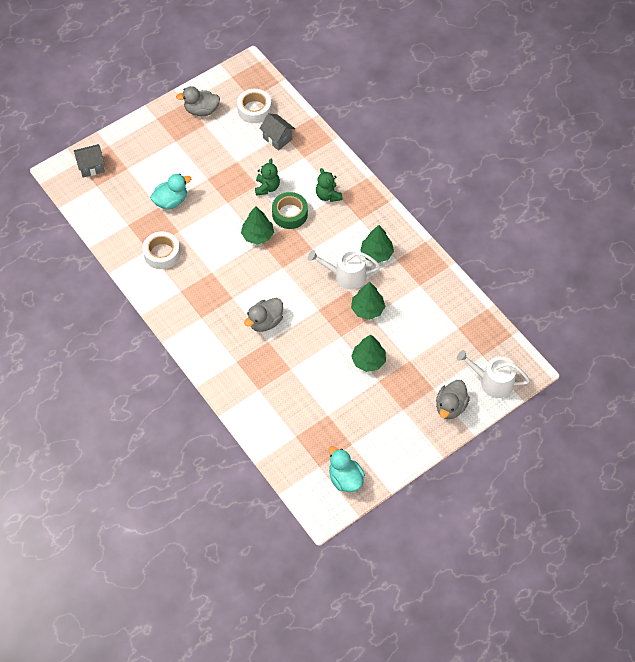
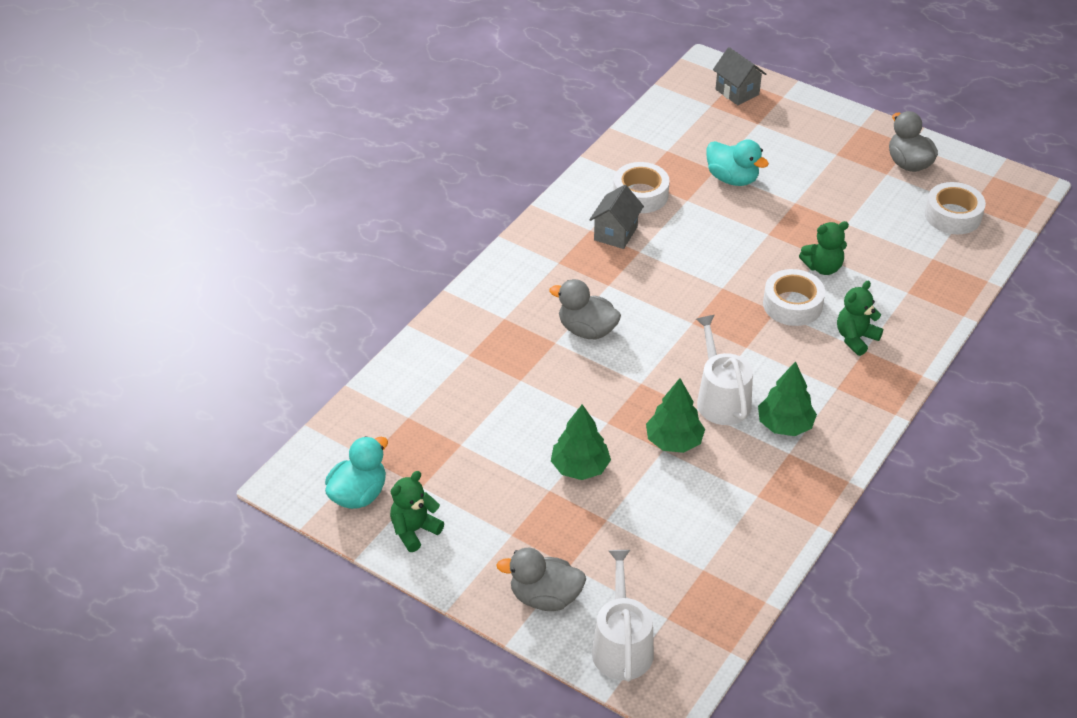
camera: 70 degrees right, 15 degrees down
green tree [241,206,274,245] -> none
grey house [259,113,295,151] -> grey house moved to [589,185,644,249]
green tape [272,192,308,229] -> white tape [763,269,825,326]
none -> green teddy bear [390,471,444,552]

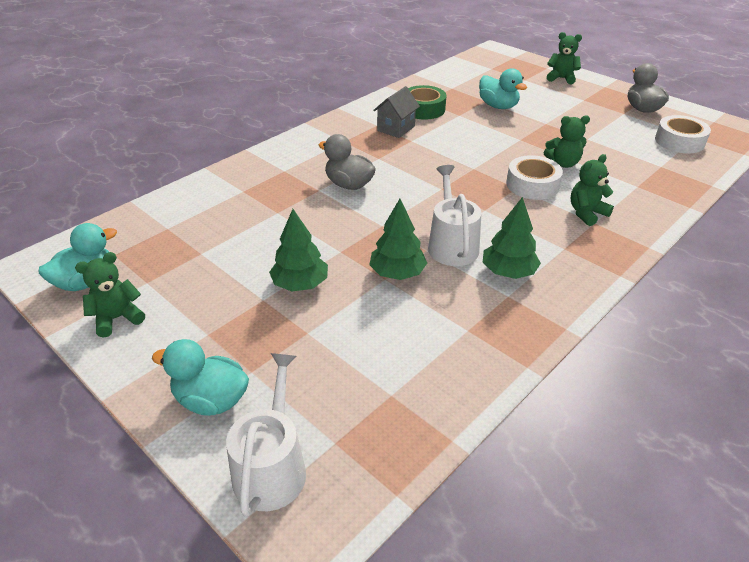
camera: 10 degrees right, 5 degrees down
grey duck [497,548,586,611] -> turquoise duck [152,339,249,416]
white tape [613,162,670,213] -> green tape [408,85,447,119]
grey house [713,47,766,105] -> none
none -> green teddy bear [547,32,582,84]

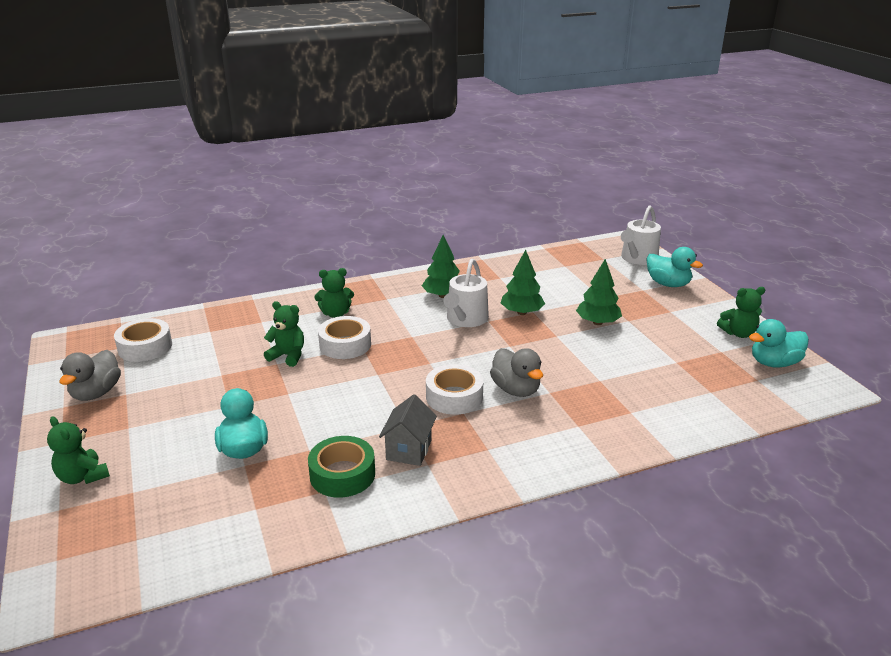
camera: 155 degrees left, 10 degrees down
grey house [373,86,420,138] -> grey house turned 45 degrees counterclockwise [379,394,437,466]
none -> white tape [426,364,483,415]

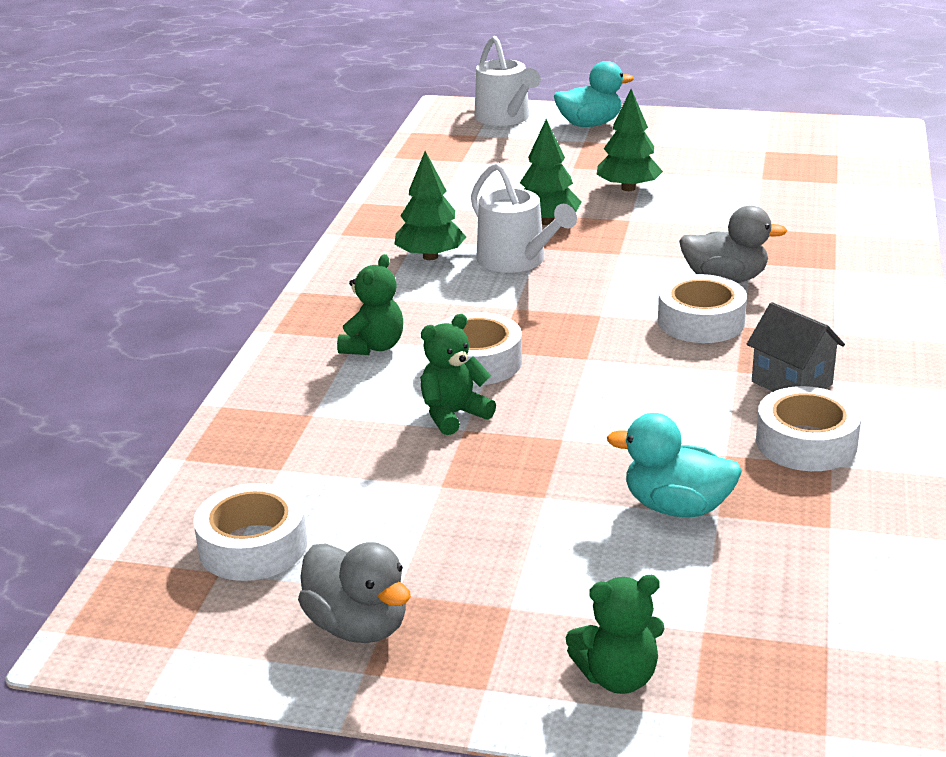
camera: 55 degrees left, 0 degrees up
green tape [308,436,375,498] -> white tape [756,386,861,471]
green teddy bear [717,287,765,338] -> none
turquoise duck [749,319,809,367] -> none

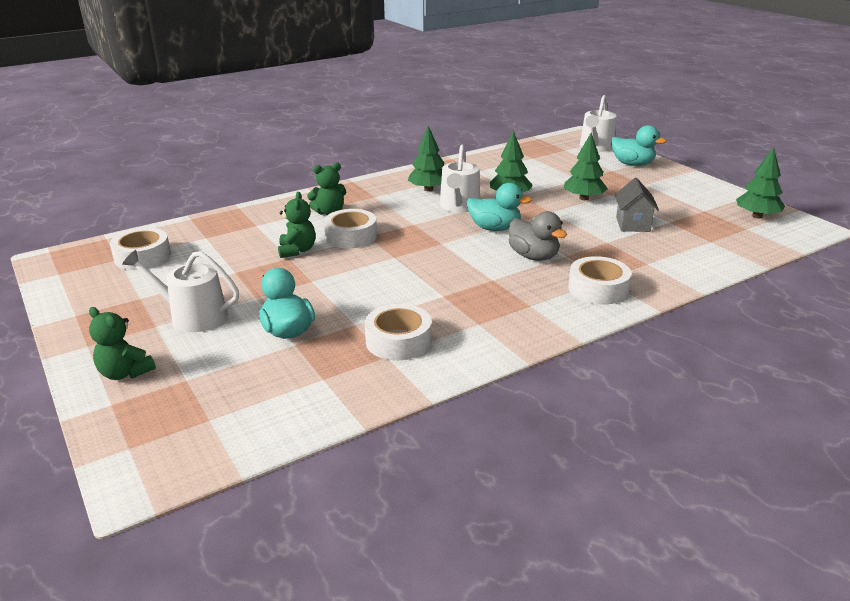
camera: 45 degrees right, 0 degrees up
grey duck [298,542,411,643] -> none
green teddy bear [420,314,496,435] -> green teddy bear turned 75 degrees clockwise [278,192,316,258]
white tape [658,274,747,343] -> white tape moved to [568,256,632,305]
grey house [747,302,845,392] -> grey house moved to [615,178,659,232]
none -> white watering can [122,250,239,332]
none -> turquoise duck [467,183,532,231]
none -> green tree [736,148,785,218]

